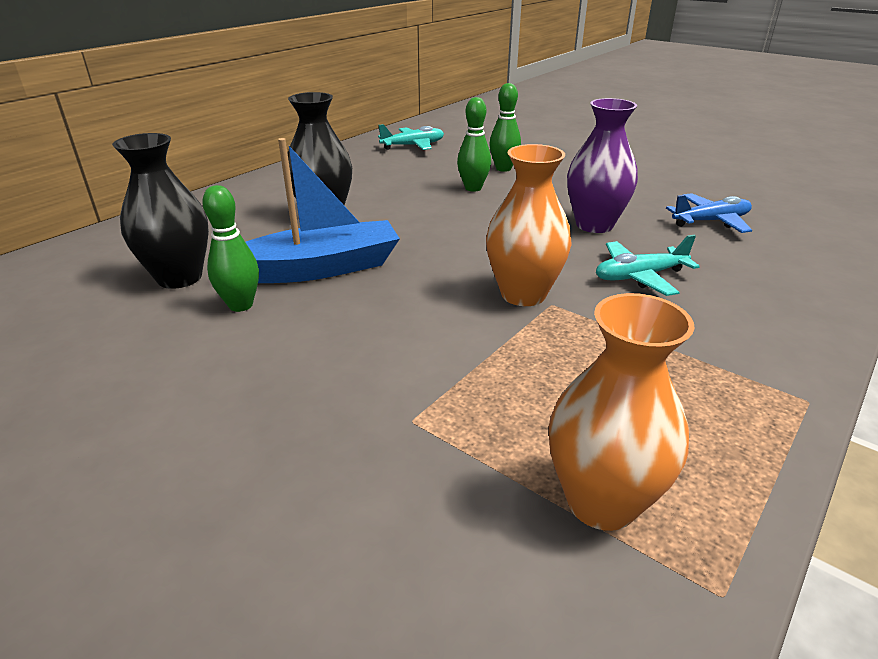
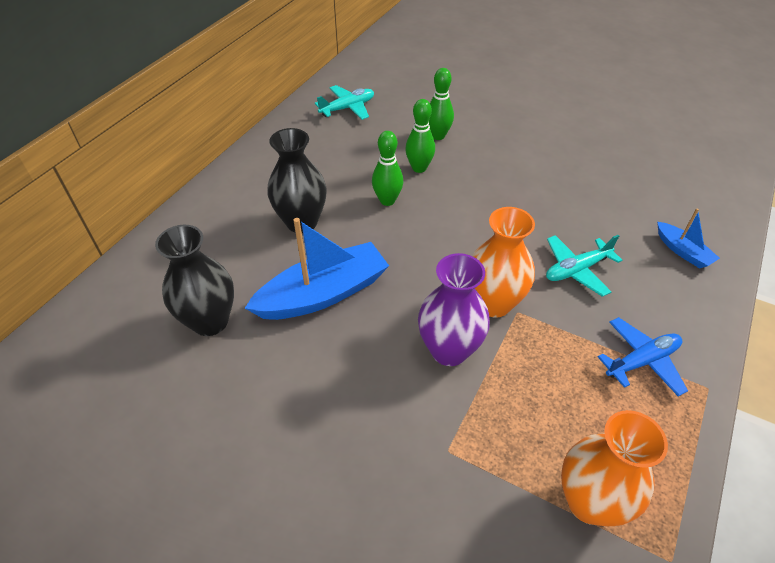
camera: 10 degrees left, 15 degrees up
green bowling pin [202,185,259,312] -> green bowling pin moved to [372,131,403,206]
purple vase [567,98,638,233] -> purple vase moved to [418,253,490,366]
blue plane [666,193,752,233] -> blue plane moved to [598,317,688,397]
none -> blue boat [657,208,720,268]

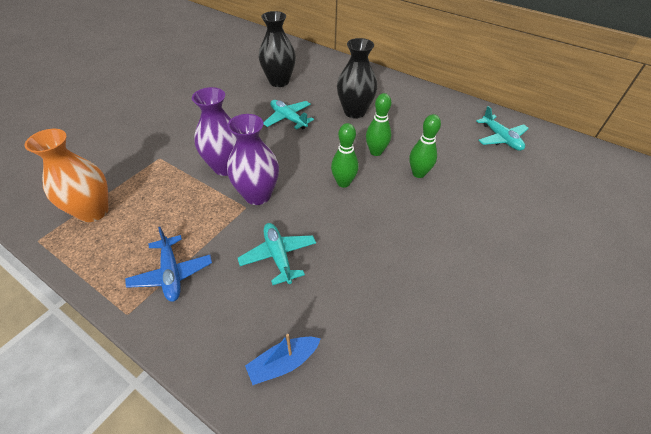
camera: 95 degrees right, 0 degrees up
blue boat [245,218,389,320] -> turquoise plane [263,100,314,130]
green bowling pin [429,68,454,140] -> green bowling pin moved to [331,123,359,188]
orange vase [472,207,535,317] -> purple vase [227,114,279,205]

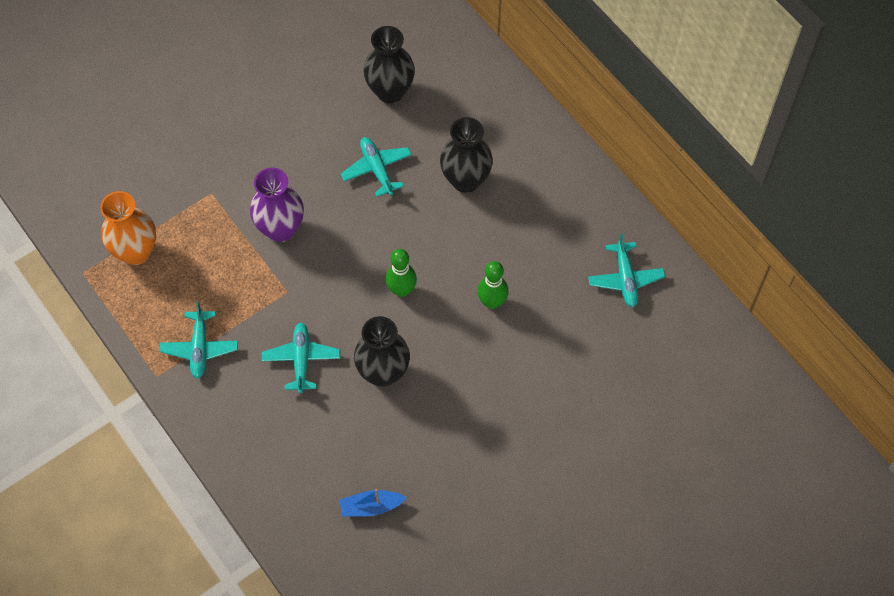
camera: 20 degrees right, 15 degrees up
blue plane [125,227,212,302] -> turquoise plane [159,302,238,378]
purple vase [227,114,279,205] -> none
blue boat [245,334,321,385] -> blue boat moved to [340,489,406,516]
green bowling pin [366,93,391,156] -> none
none -> black vase [354,316,410,387]

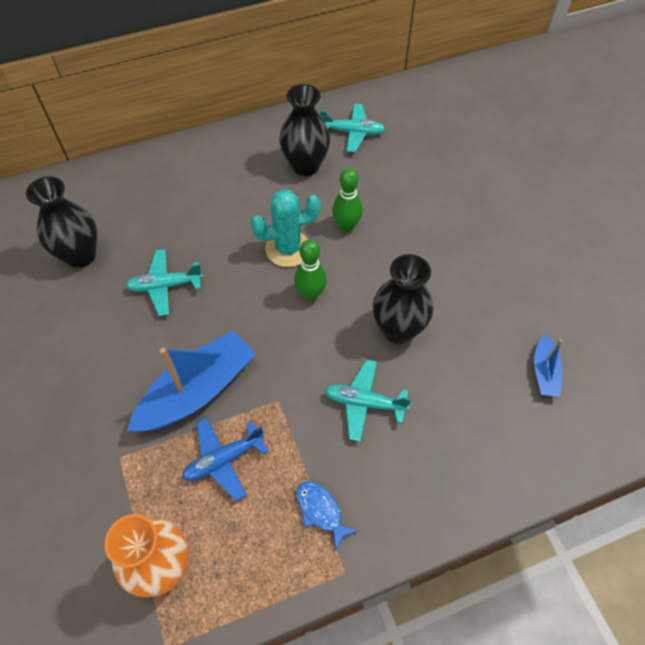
camera: 75 degrees left, 5 degrees down
turquoise plane [159,302,238,378] -> blue fish [296,481,358,551]
purple vase [250,167,304,242] -> blue boat [127,330,256,431]
black vase [440,117,493,193] -> black vase moved to [279,84,330,176]
none -> blue plane [182,417,269,501]
none -> turquoise cactus [251,189,321,267]

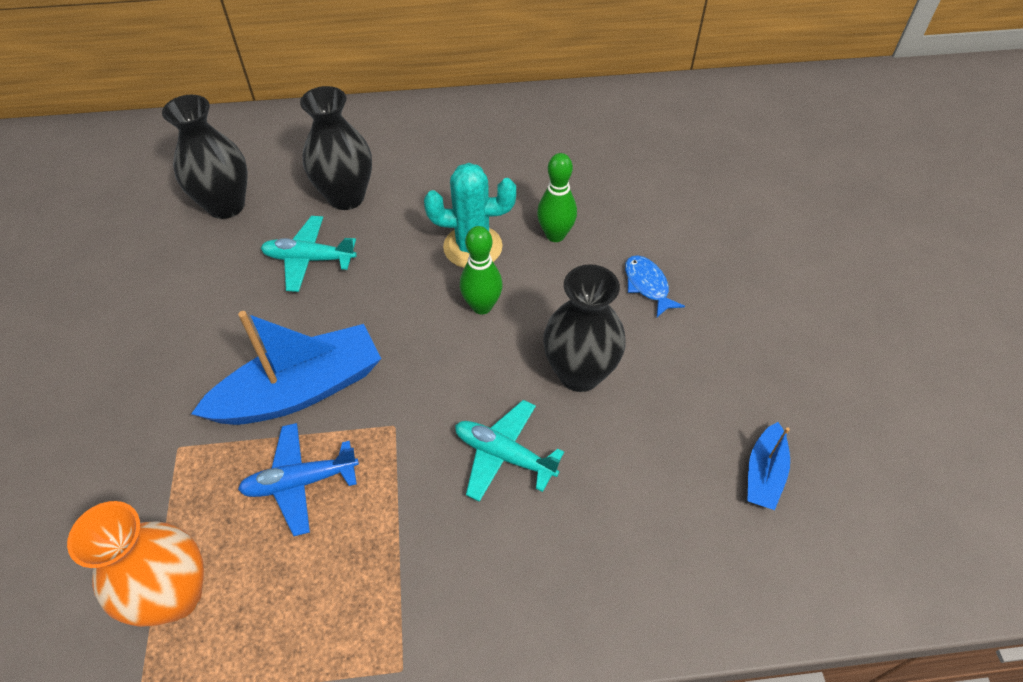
camera: 15 degrees right, 5 degrees down
black vase [279,84,330,176] -> black vase moved to [300,86,372,210]
blue fish [296,481,358,551] -> blue fish moved to [625,255,685,317]
turquoise plane [320,104,385,152] -> none

